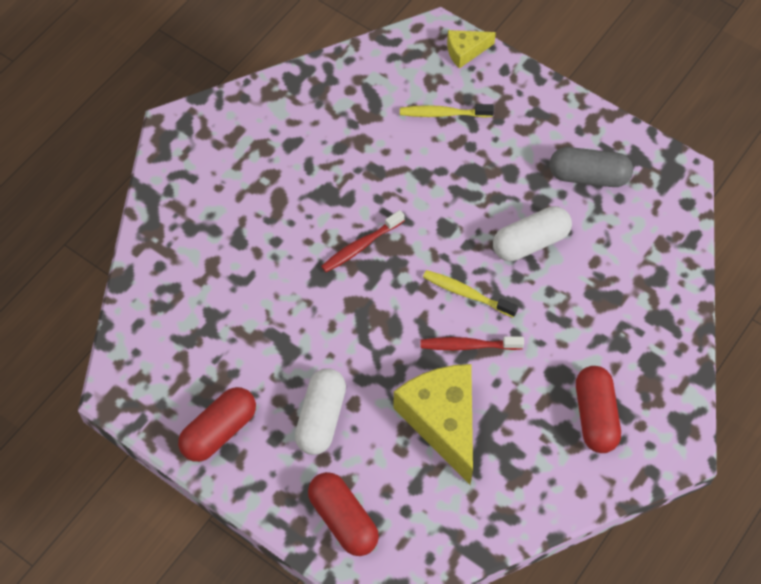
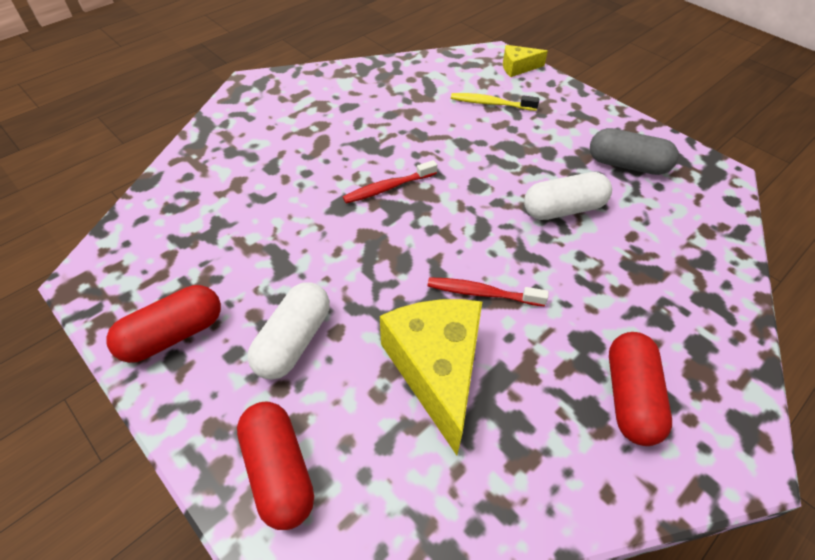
camera: 10 degrees right, 10 degrees down
yellow toothbrush [423,270,518,318] -> none

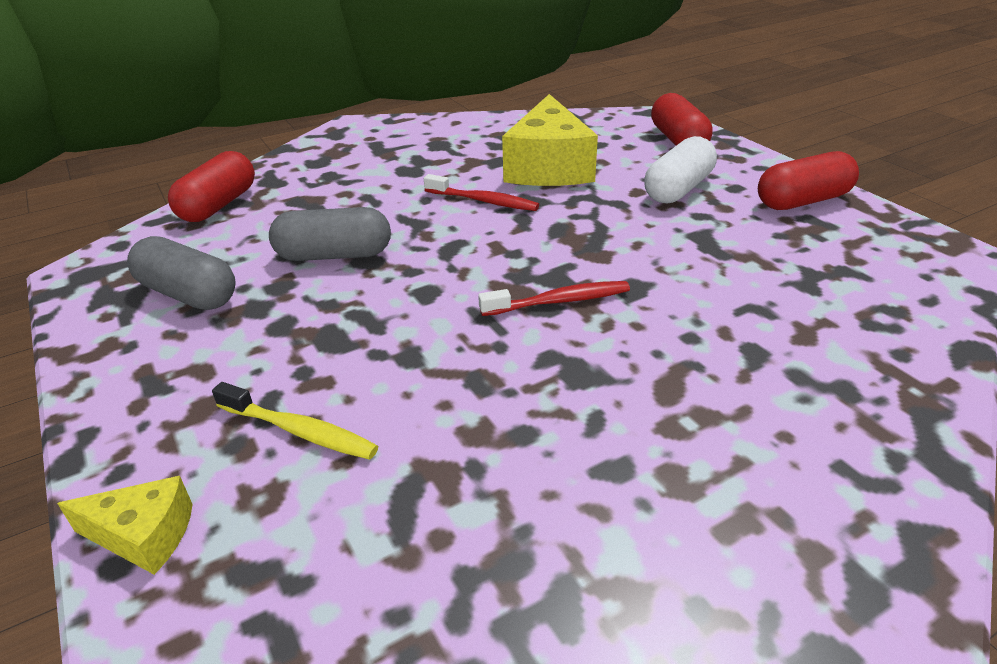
camera: 165 degrees left, 15 degrees down
white capsule [524,172,612,220] -> grey capsule [269,207,391,261]
red capsule [609,332,672,446] -> red capsule moved to [168,151,255,222]

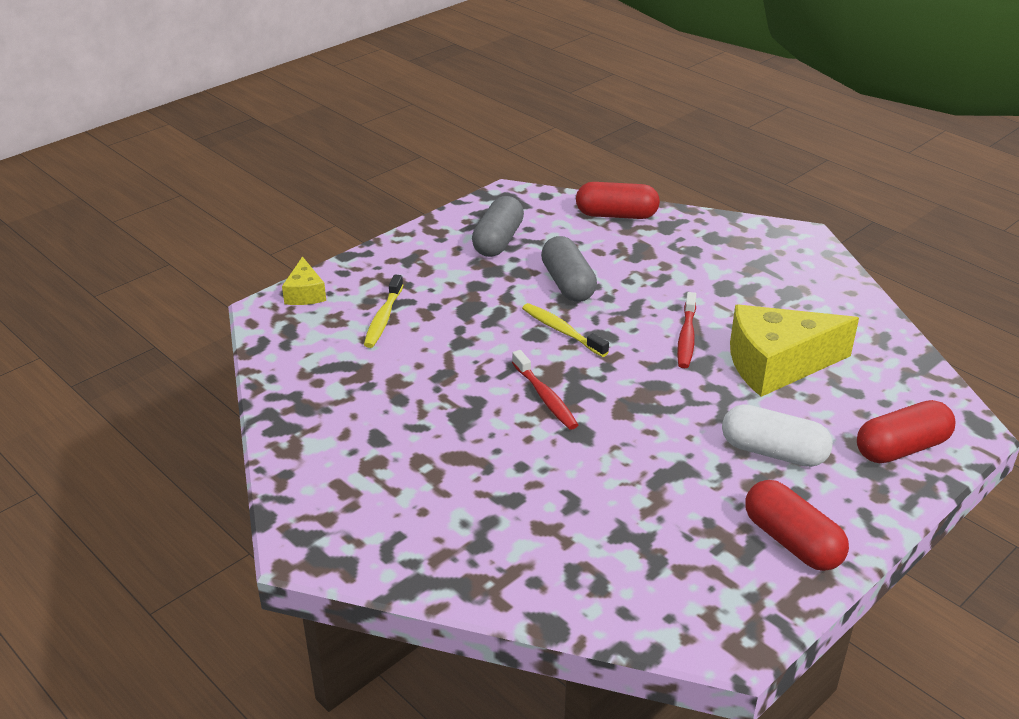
camera: 75 degrees right, 0 degrees up
none -> yellow toothbrush [522,303,609,357]

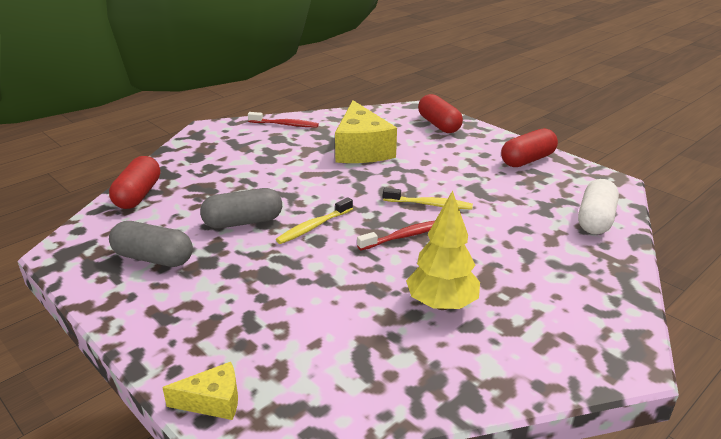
camera: 90 degrees left, 5 degrees down
yellow toothbrush [364,275,403,348] -> yellow toothbrush moved to [383,188,473,210]
red toothbrush [677,292,696,368] -> red toothbrush moved to [248,112,319,128]
white capsule [722,404,833,467] -> white capsule moved to [578,179,619,234]
none -> yellow tree [406,190,480,310]

